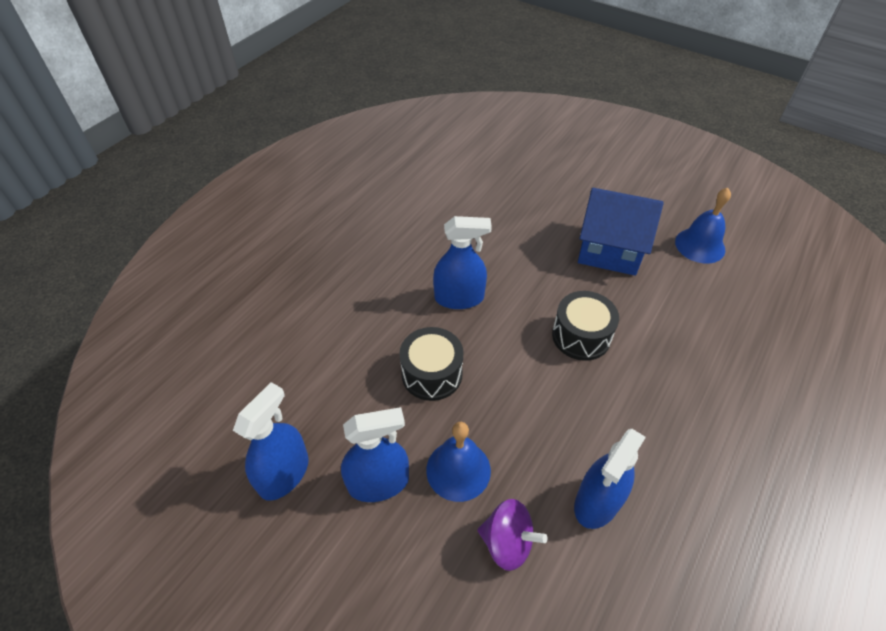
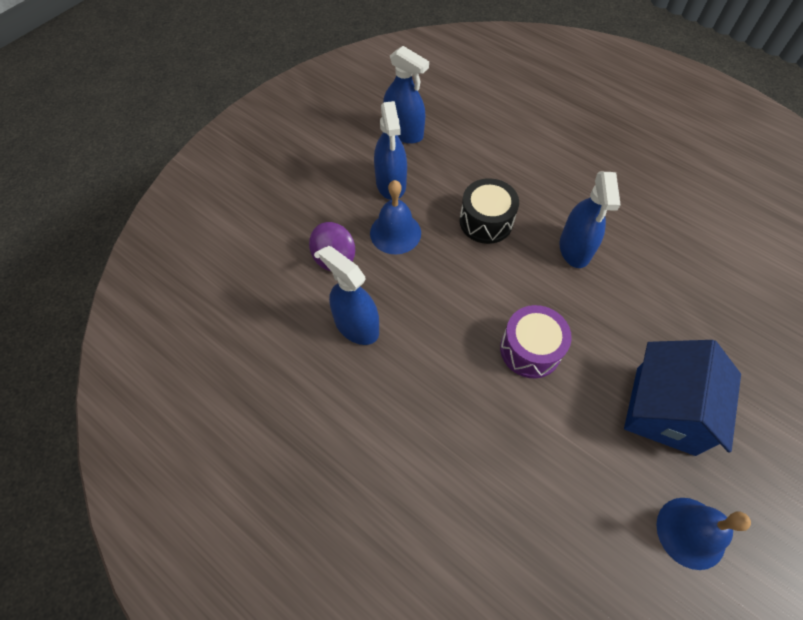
camera: 95 degrees right, 10 degrees up
black drum [552,291,619,361] -> purple drum [500,305,572,378]

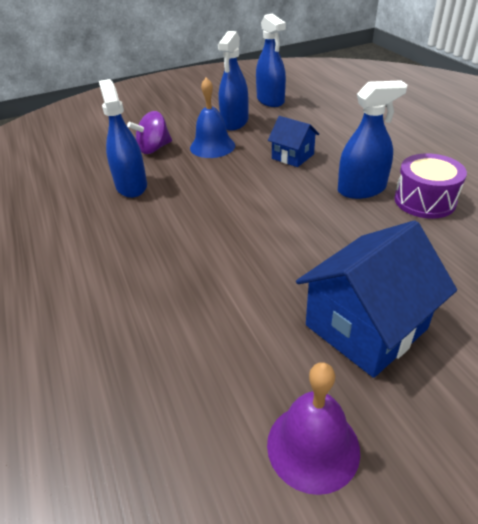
camera: 30 degrees right, 20 degrees down
black drum [459,178,519,244] -> blue house [268,116,319,167]
purple drum [500,305,572,378] -> purple drum moved to [394,153,467,219]
blue spray bottle [559,172,621,268] -> blue spray bottle turned 135 degrees counterclockwise [338,80,407,199]
blue bell [656,498,751,570] -> purple bell [267,362,360,495]

